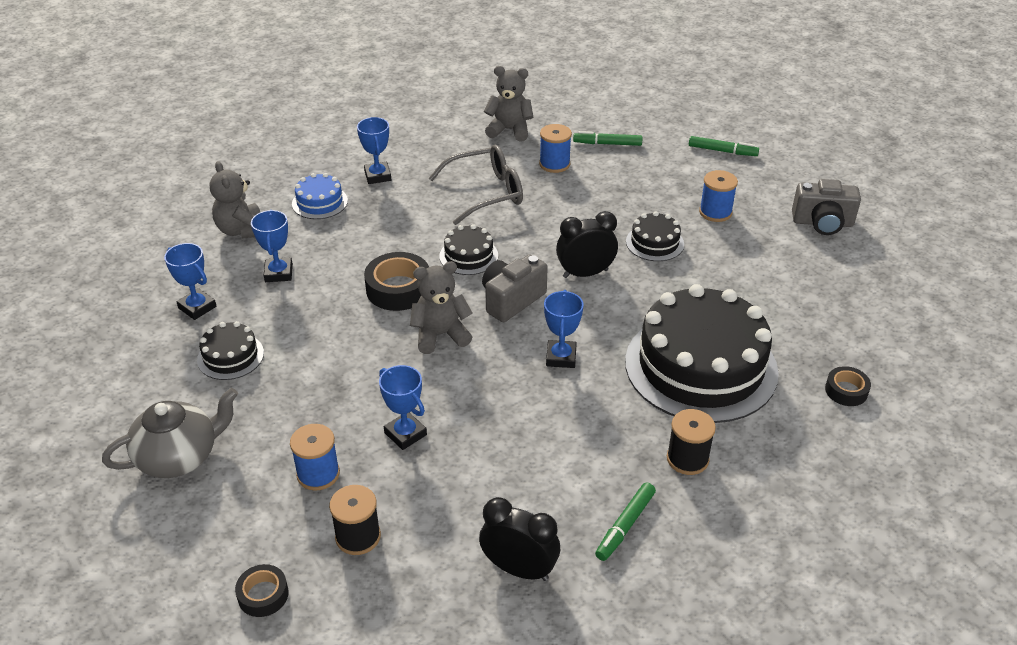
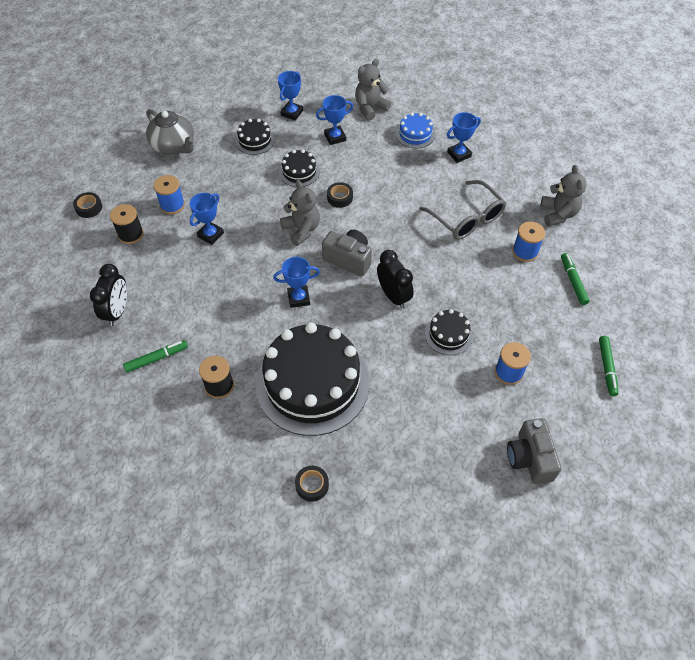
camera: 75 degrees right, 15 degrees up
black tape [364,252,429,311] -> black tape [327,182,353,208], size x0.58
black cake [439,224,498,275] -> black cake moved to [279,149,320,187]
green marker [595,483,656,561] -> green marker turned 135 degrees clockwise [123,340,188,373]

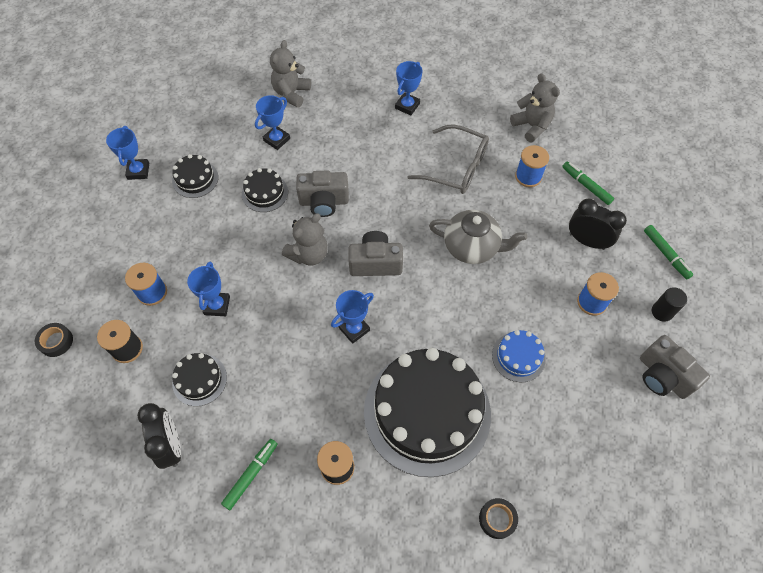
camera: 30 degrees left, 5 degrees up
grey teapot [146,109,194,155] -> grey teapot moved to [429,210,528,264]
blue trophy [278,71,303,121] -> blue trophy moved to [106,126,149,180]
grey teddy bear [280,180,320,246] -> grey teddy bear turned 105 degrees clockwise [282,213,328,266]
black tape [327,182,353,208] -> grey camera [296,170,349,217]
black clock [377,250,414,309] -> black clock moved to [569,199,627,250]
blue cake [396,113,435,148] -> blue cake moved to [492,330,546,382]
black cake [425,309,473,355] -> black cake moved to [172,353,227,406]
none -> black cylinder [652,287,687,322]

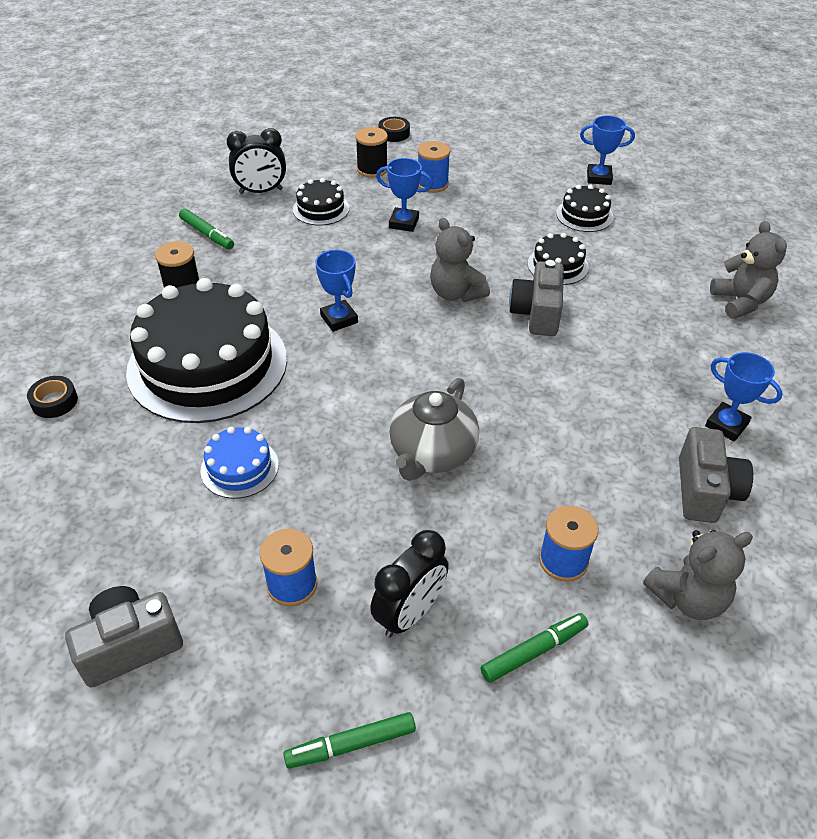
camera: 100 degrees right, 15 degrees down
blue trophy [255,95,290,150] -> none
grey teddy bear [270,40,311,108] -> grey teddy bear turned 45 degrees clockwise [710,221,787,319]
grey camera [348,231,403,276] -> grey camera moved to [679,427,753,523]
grey glasses [408,125,489,194] -> none
black cylinder [652,287,687,322] -> none

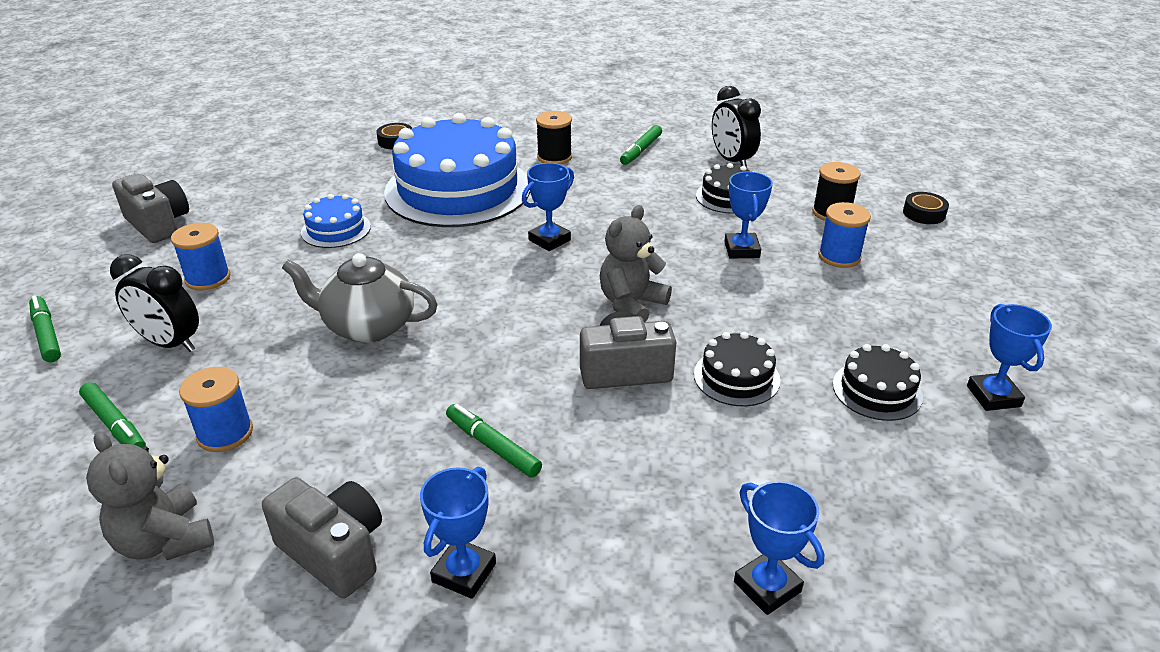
camera: 75 degrees right, 10 degrees down
black cake [126,278,287,423] -> blue cake [384,113,530,227]
grey camera [679,427,753,523] -> grey camera turned 135 degrees counterclockwise [262,478,382,598]
grey teddy bear [710,221,787,319] -> blue trophy [734,481,824,615]
none -> green marker [446,404,542,478]

